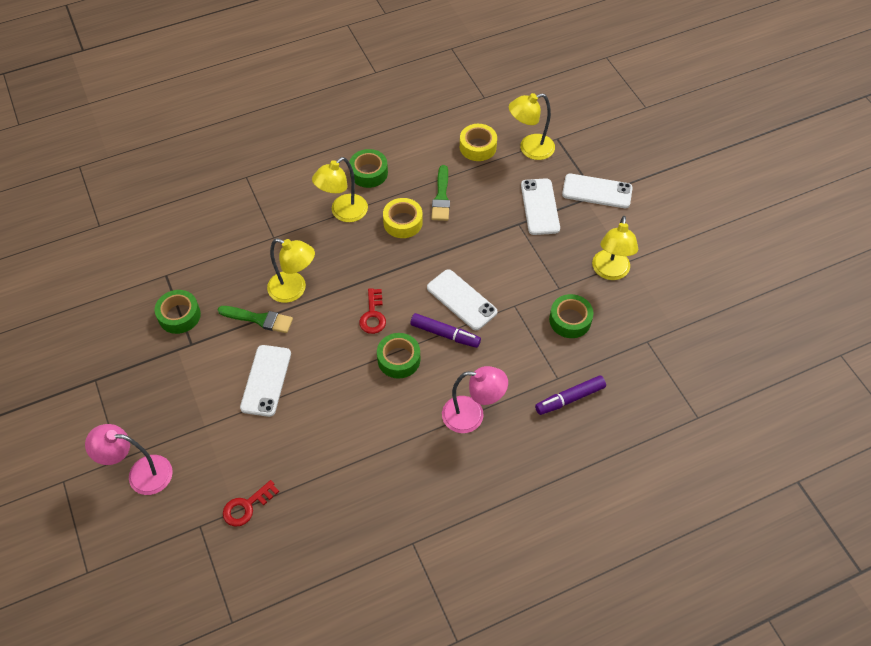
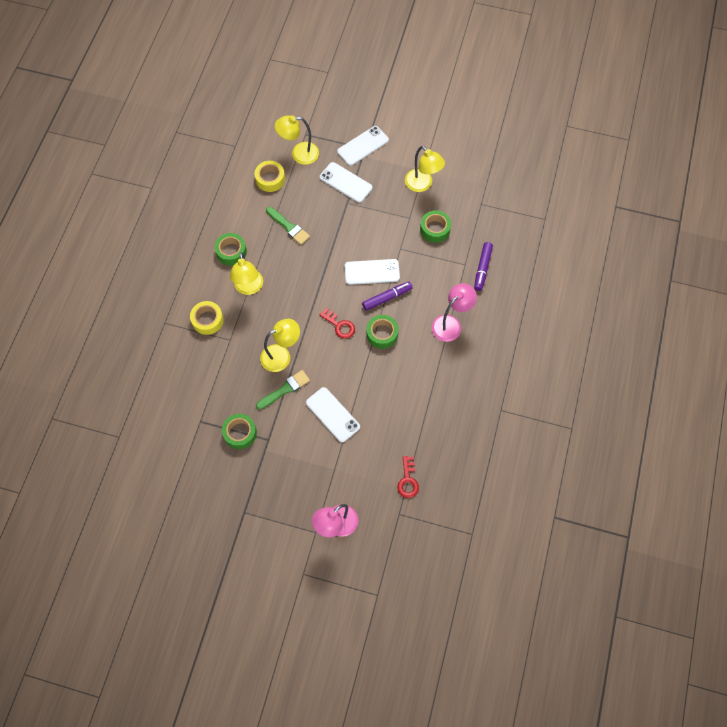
camera: 50 degrees left, 10 degrees up
yellow tape [383,198,423,238] -> yellow tape moved to [190,301,224,335]
yellow lamp [509,93,555,160] -> yellow lamp turned 60 degrees clockwise [275,115,319,165]

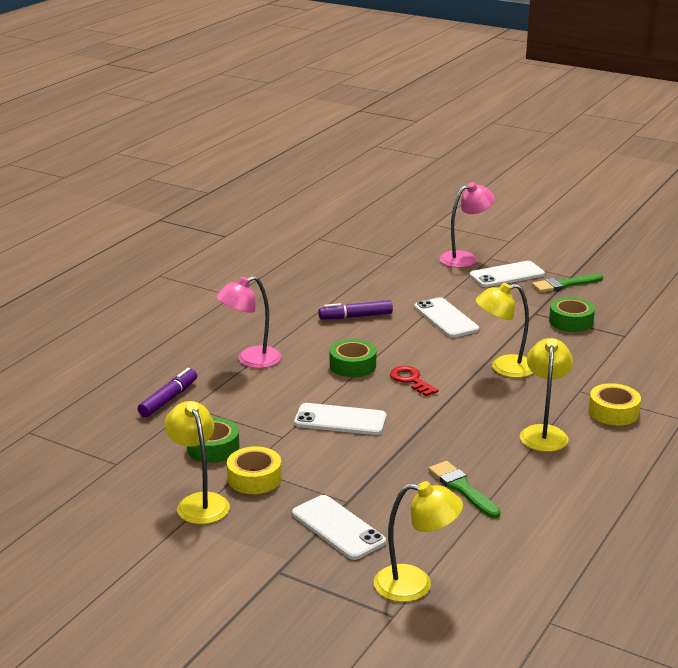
camera: 165 degrees left, 40 degrees down
green tape [215,233,247,266] -> none
yellow tape [255,161,285,192] -> yellow tape moved to [227,446,282,494]
green brush [256,370,310,410] -> green brush moved to [532,274,603,292]
white phone [337,126,389,166] -> white phone moved to [470,261,545,287]
purple marker [362,282,413,311] -> purple marker moved to [319,300,393,319]
red key [397,456,419,498] -> none

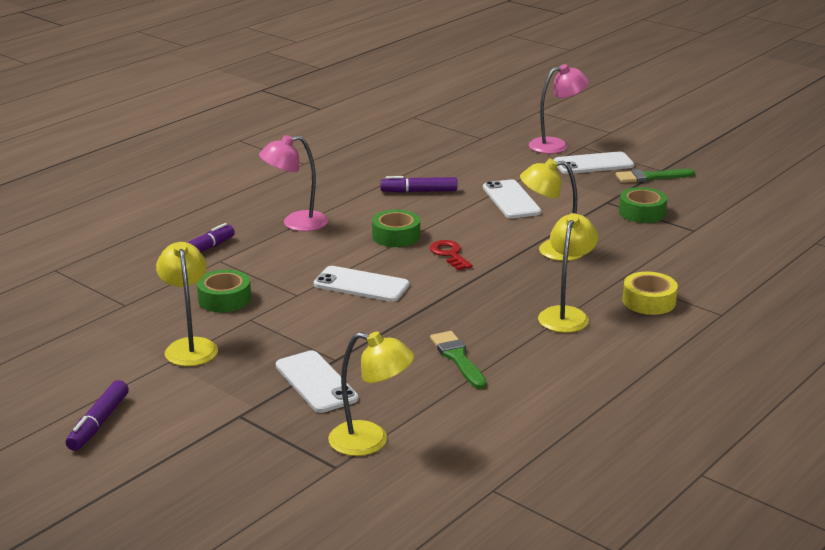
camera: 10 degrees right, 0 degrees up
yellow tape [227,446,282,494] -> none
none -> purple marker [66,380,129,451]

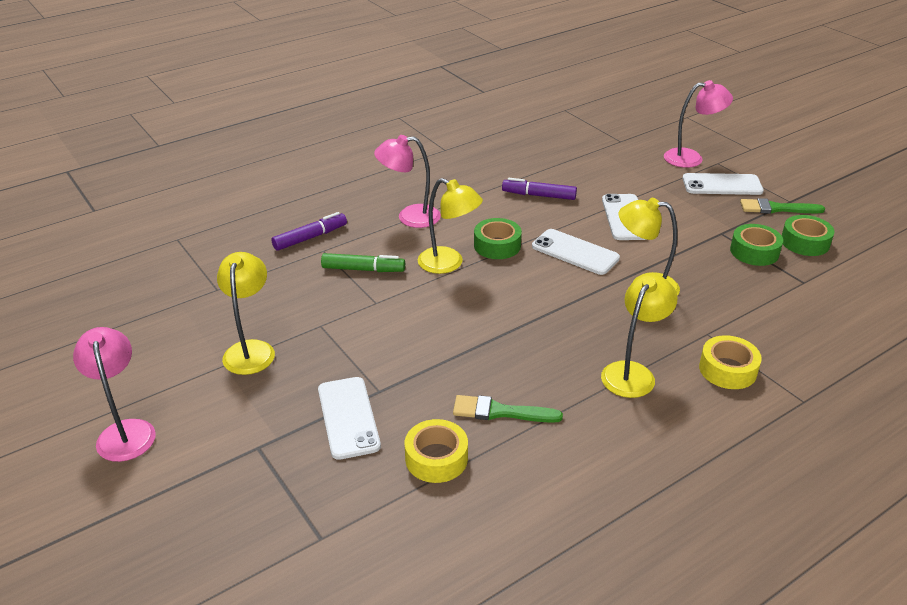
camera: 15 degrees right, 10 degrees up
purple marker [66,380,129,451] -> pink lamp [73,327,156,462]
green tape [197,269,251,312] -> green tape moved to [782,215,835,256]
white phone [314,266,410,302] -> white phone moved to [532,229,620,275]
yellow lamp [328,332,414,456] -> yellow lamp moved to [418,178,483,274]
red key [430,240,473,270] -> none
green brush [430,331,486,389] -> green brush turned 75 degrees counterclockwise [453,395,563,423]
none -> green marker [321,253,405,272]
none -> yellow tape [405,419,468,483]

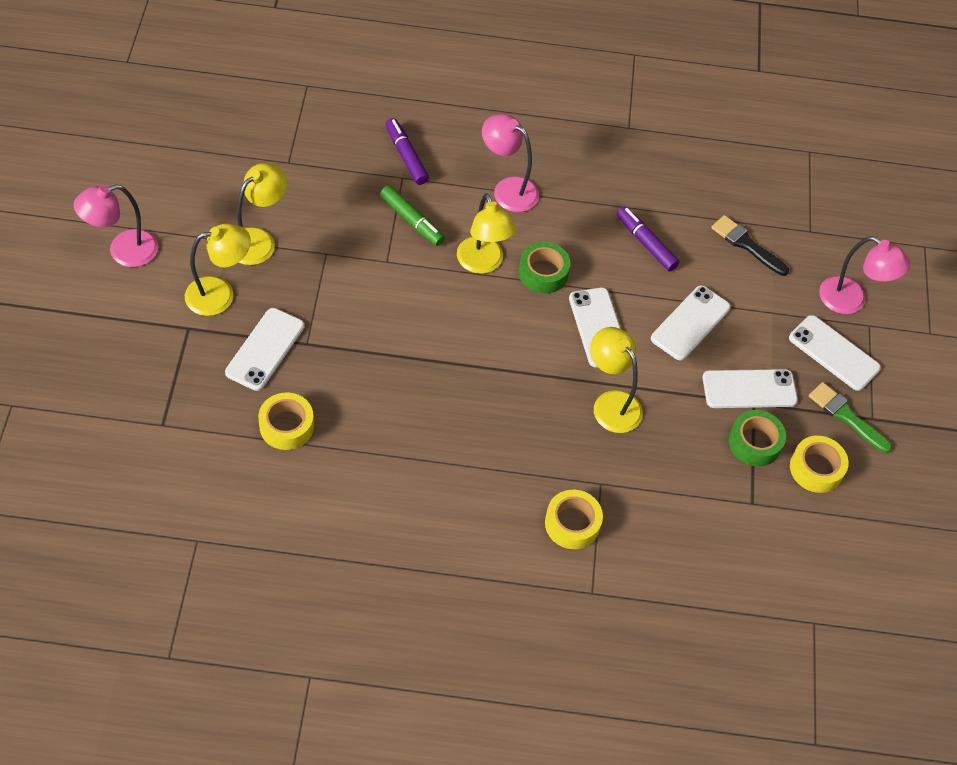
camera: 35 degrees right, 20 degrees up
pink lamp [73,327,156,462] -> pink lamp turned 135 degrees counterclockwise [73,184,158,267]
purple marker [271,212,347,251] -> purple marker turned 120 degrees counterclockwise [386,118,429,185]
green brush [453,395,563,423] -> none
yellow lamp [601,274,678,398] -> yellow lamp moved to [185,224,251,316]
green tape [782,215,835,256] -> yellow tape [790,436,849,493]
none -> white phone [702,369,798,408]
none -> black brush [711,215,789,276]

